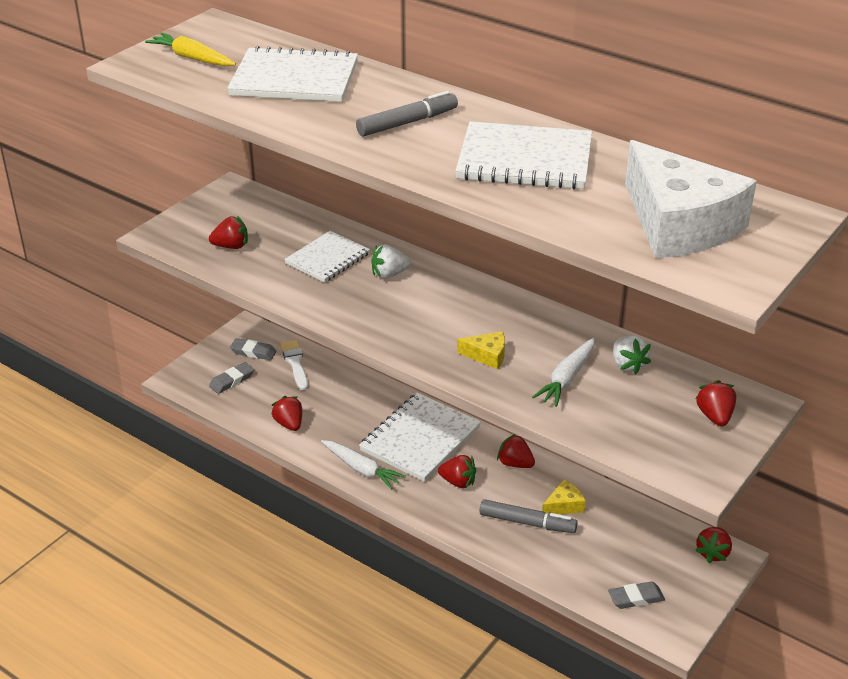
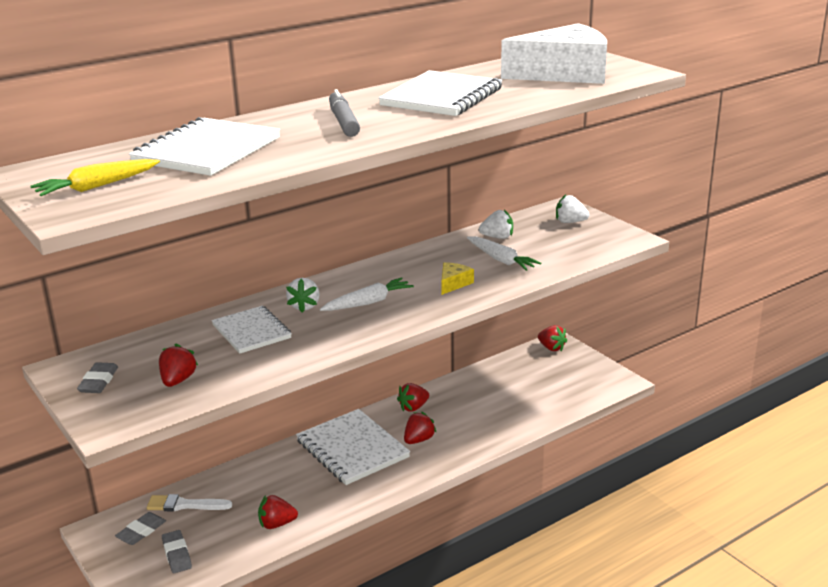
camera: 70 degrees left, 10 degrees down
white carrot [321,440,406,490] -> white carrot moved to [320,277,414,311]
grey marker [480,499,578,533] -> none
yellow cheese [542,479,586,514] -> none
grey eraser [608,581,665,609] -> grey eraser moved to [77,362,118,393]
red strawberry [696,380,736,427] -> white strawberry [556,195,590,223]

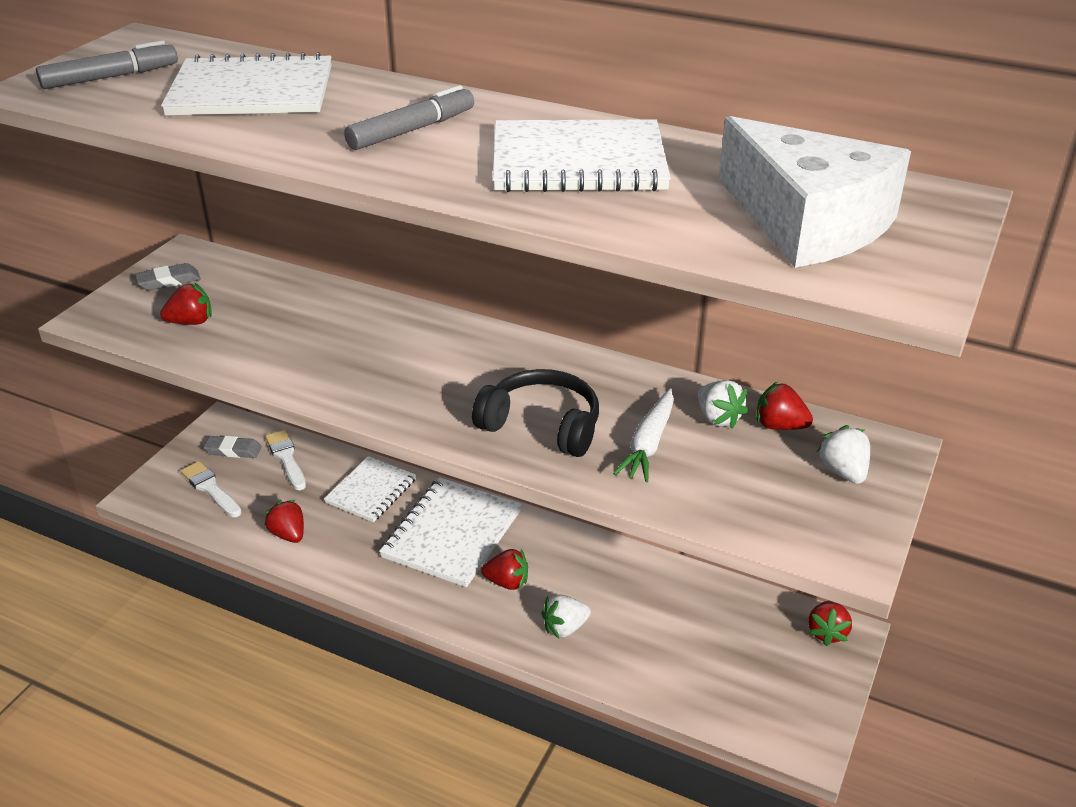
camera: 60 degrees right, 10 degrees up
yellow carrot [30,159,160,196] -> grey marker [36,40,178,89]
grey eraser [162,530,192,573] -> white brush [181,461,242,517]
white notebook [212,306,292,354] -> white notebook moved to [324,456,416,522]
white strawberry [286,278,320,313] -> white strawberry moved to [542,594,591,638]
white carrot [320,277,414,311] -> none
red strawberry [397,383,429,412] -> red strawberry moved to [756,382,813,430]
yellow cheese [441,262,474,295] -> black headphones [472,369,599,457]

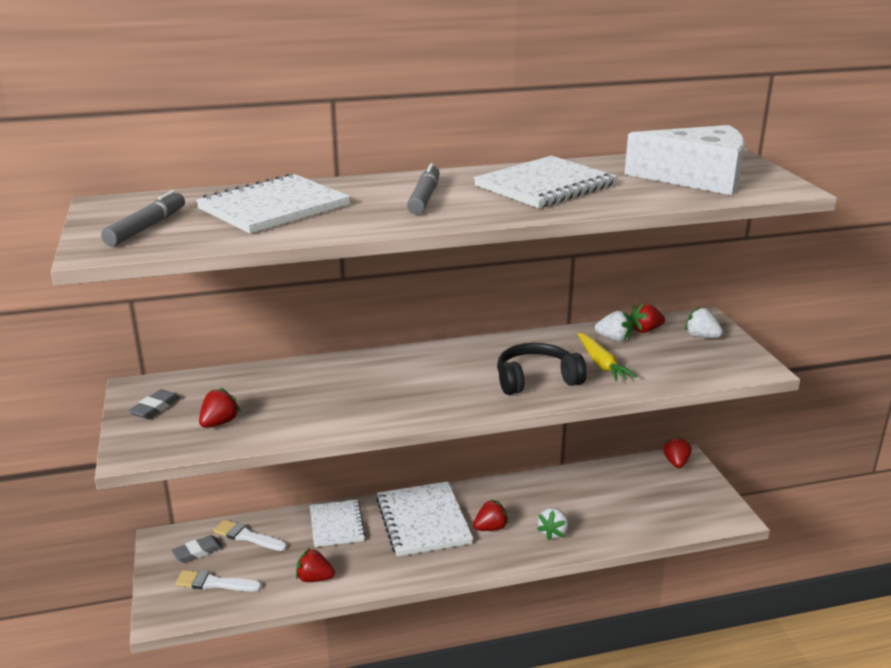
camera: 40 degrees left, 10 degrees down
white carrot [613,388,674,482] -> yellow carrot [578,333,637,382]
red strawberry [808,601,852,646] -> red strawberry turned 150 degrees counterclockwise [663,436,692,468]

